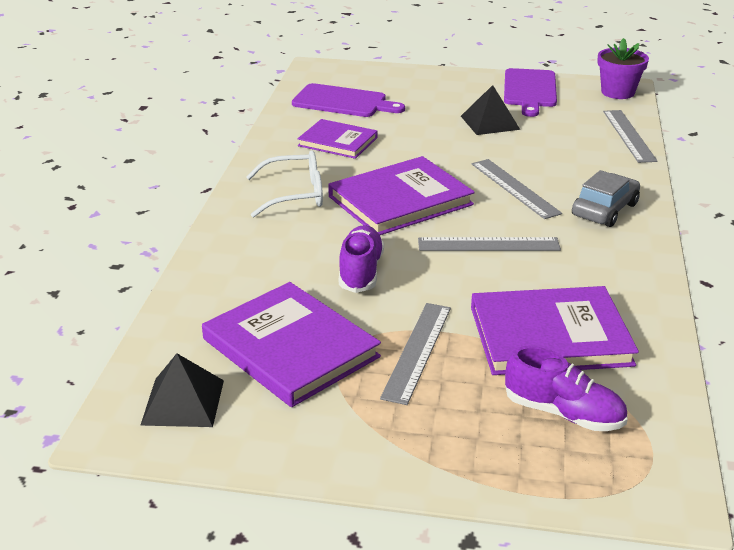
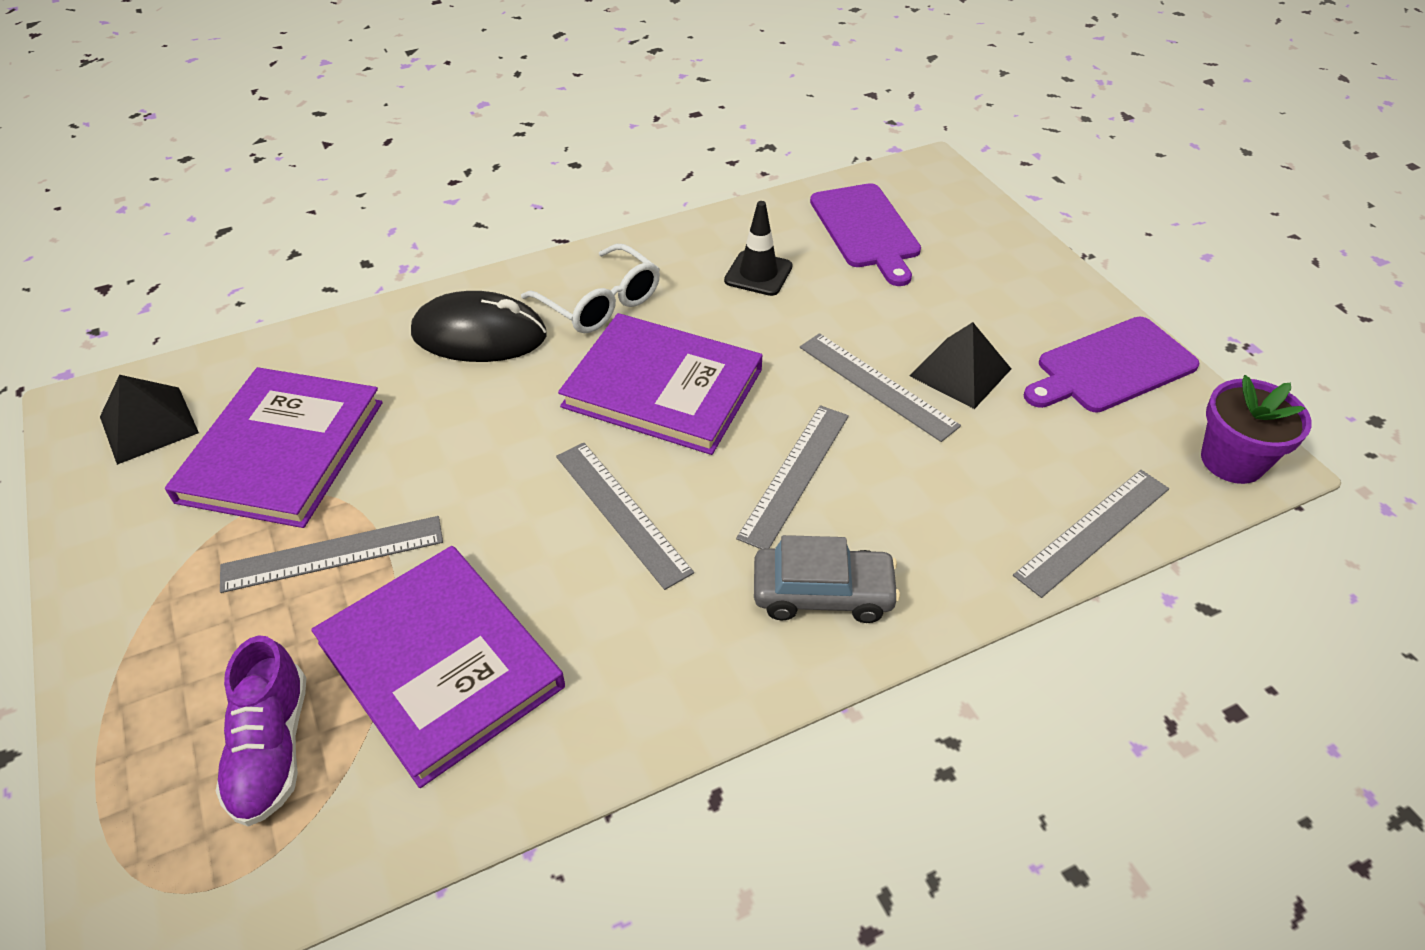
camera: 55 degrees right, 15 degrees up
purple book [298,119,377,159] -> black traffic cone [724,201,793,296]
purple shoe [339,225,384,293] -> none
none -> black mouse [411,291,546,362]
none -> grey ruler [800,333,961,442]

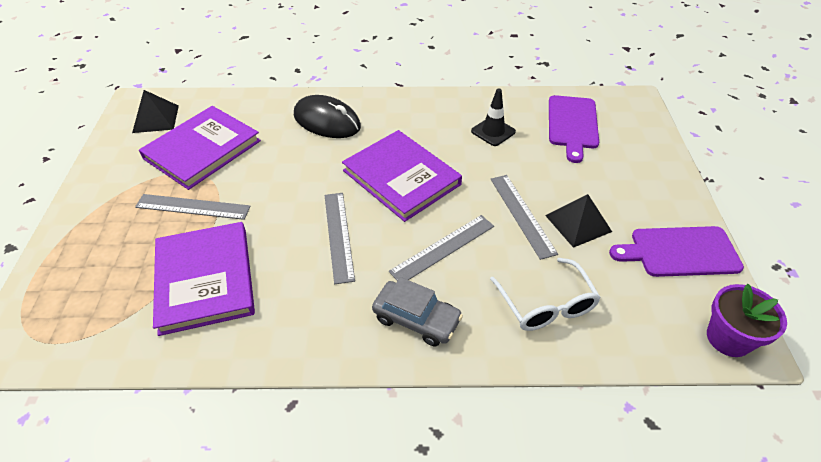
camera: 25 degrees right, 0 degrees up
purple shoe [216,635,306,827] -> none
white glasses [521,244,660,333] -> white glasses moved to [490,258,601,331]
grey ruler [1013,470,1169,598] -> none

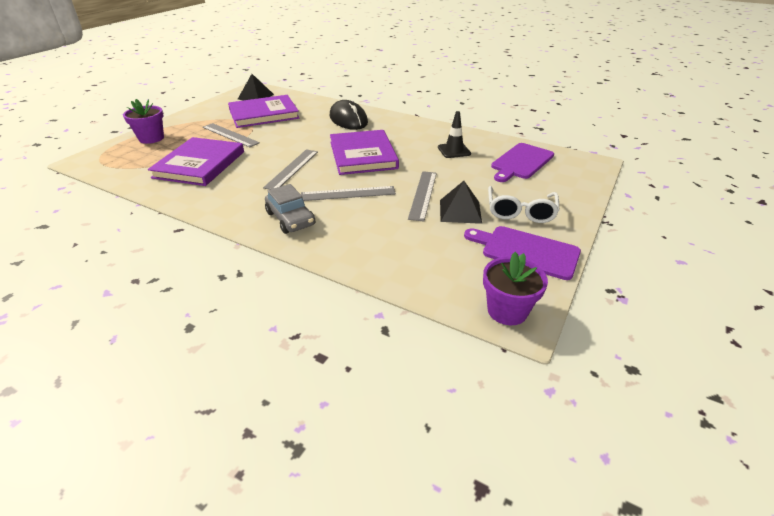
camera: 30 degrees right, 10 degrees down
white glasses [490,258,601,331] -> white glasses moved to [488,186,560,223]
none -> purple flower pot [123,99,164,144]

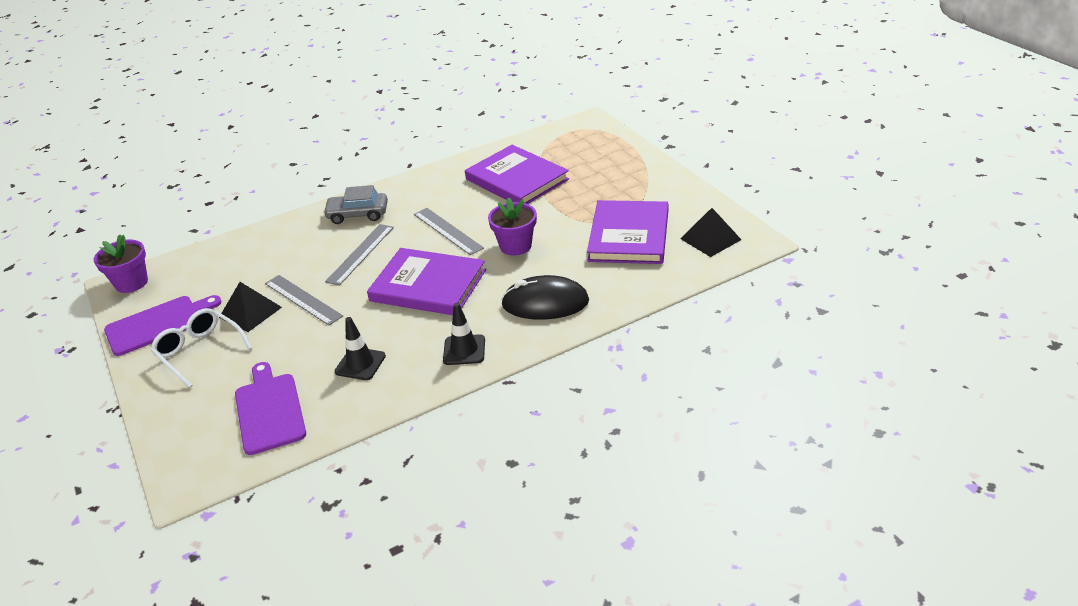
camera: 125 degrees right, 0 degrees up
purple flower pot [123,99,164,144] -> purple flower pot moved to [488,197,537,256]
grey ruler [203,123,260,147] -> none
none -> black traffic cone [443,303,485,365]

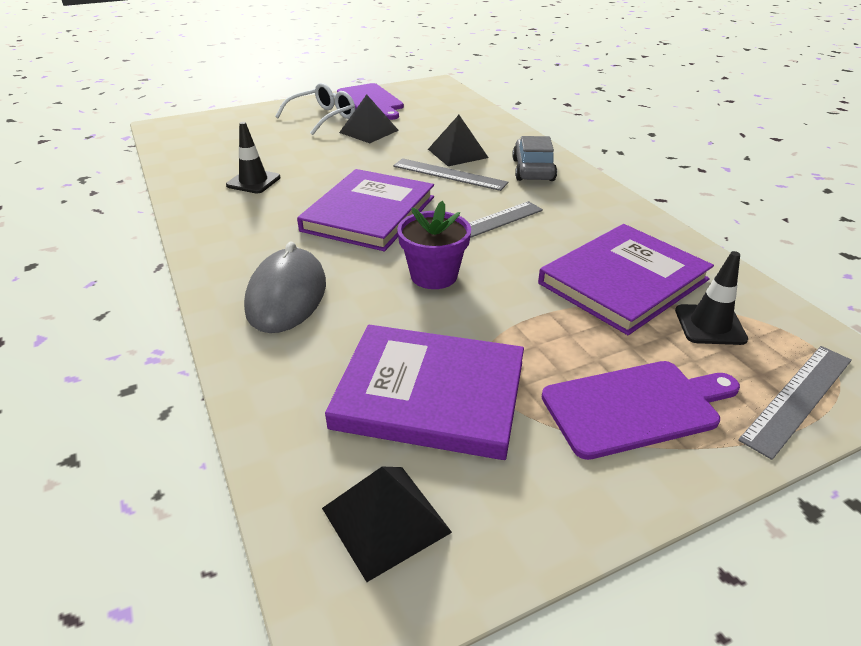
camera: 90 degrees right, 0 degrees up
purple flower pot [94,235,148,293] -> none
purple cutting board [235,362,306,455] -> purple cutting board moved to [542,361,740,460]
grey ruler [265,275,343,325] -> grey ruler moved to [738,346,852,460]
black traffic cone [443,303,485,365] -> black traffic cone moved to [675,251,748,345]
black mouse [501,275,589,320] -> grey mouse [244,241,326,333]
none -> black pyramid [428,115,489,166]

